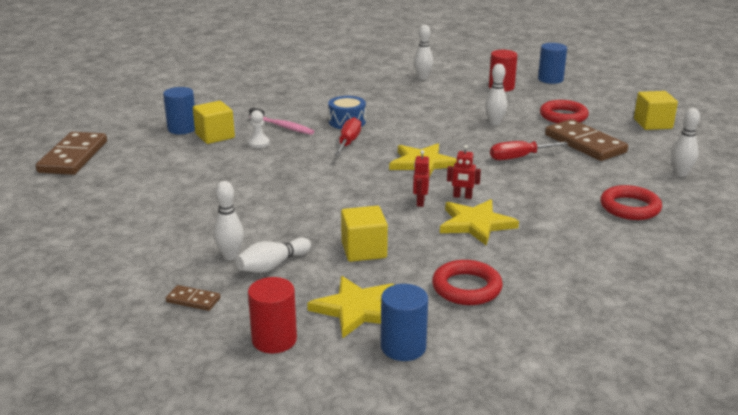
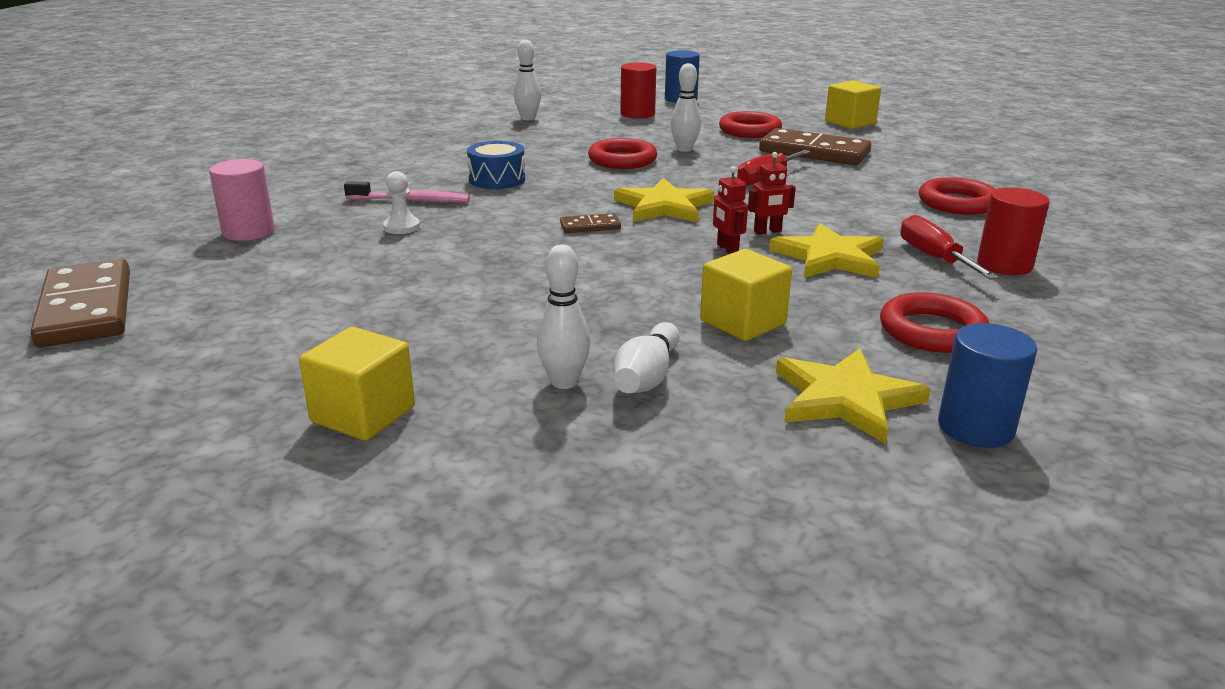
camera: 30 degrees left, 0 degrees up
blue cylinder [163,87,195,134] -> pink cylinder [209,159,275,241]
brown domino [165,285,220,311] -> brown domino moved to [560,213,621,233]
yellow cube [193,101,235,144] -> yellow cube moved to [299,327,415,441]
red cylinder [248,277,297,353] -> red cylinder moved to [977,187,1049,275]
red screwdriver [334,117,361,156] -> red screwdriver moved to [900,215,999,280]
white bowling pin [671,108,700,176] -> none
none -> red ring [588,138,657,169]

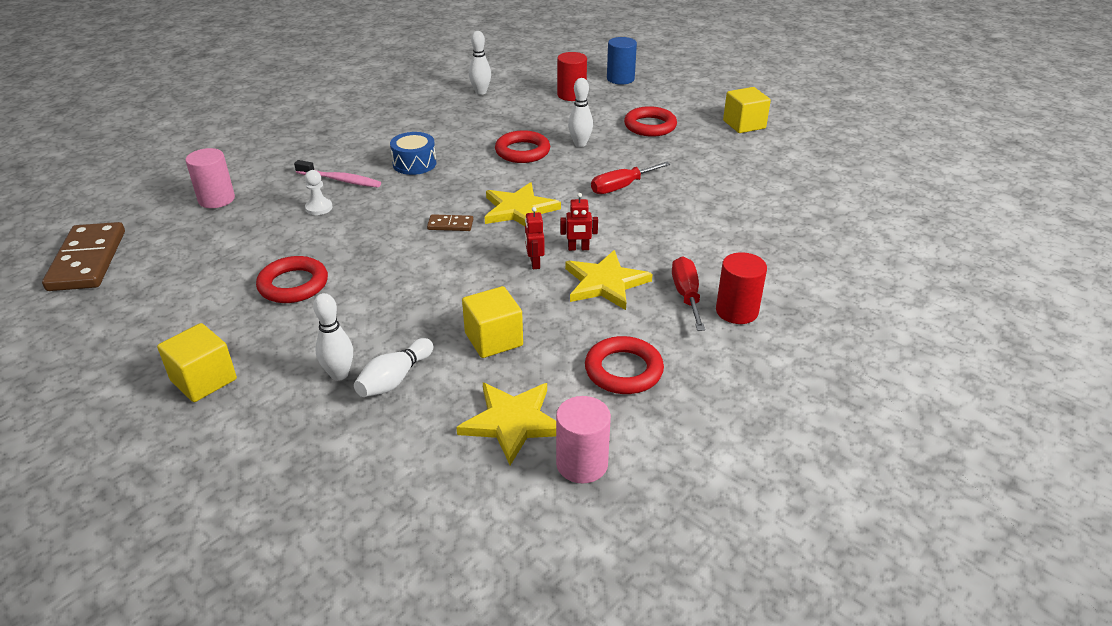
camera: 15 degrees right, 10 degrees up
brown domino [759,128,871,165] -> none
red ring [919,177,996,215] -> red ring moved to [256,256,328,303]
blue cylinder [938,323,1037,448] -> pink cylinder [556,396,611,484]

